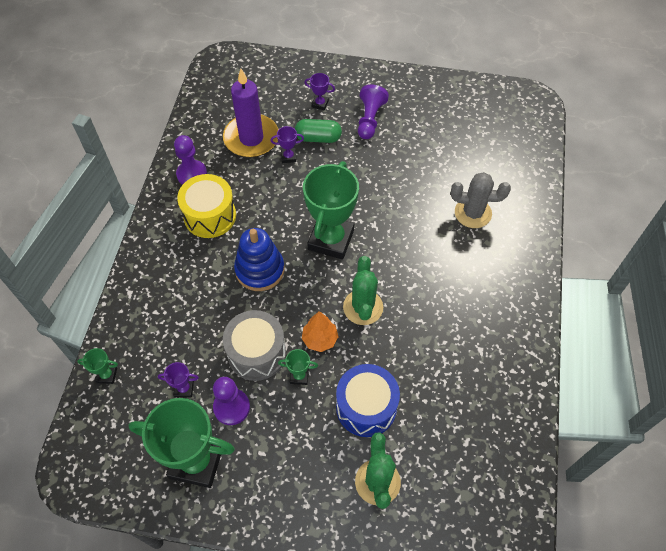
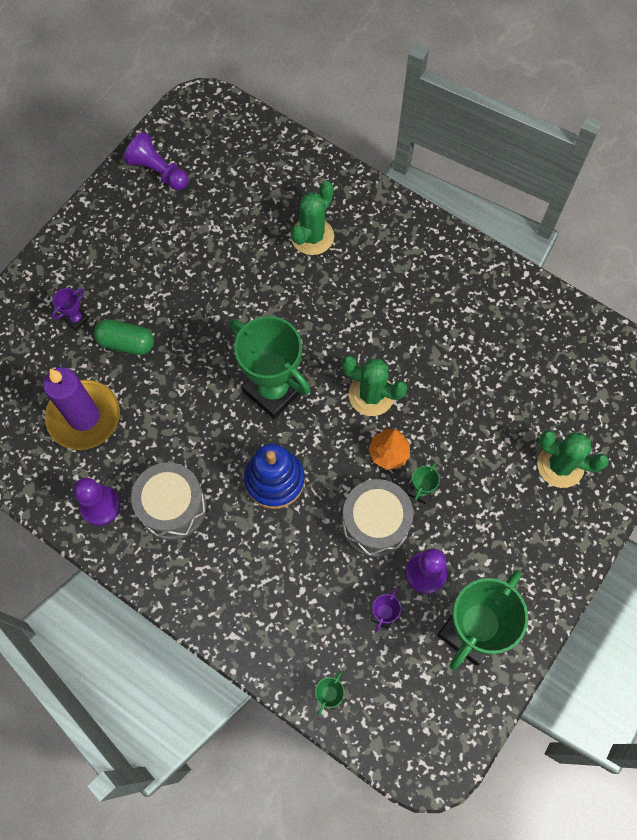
camera: 65 degrees left, 10 degrees up
yellow drum [177,174,236,238] -> grey drum [131,462,206,540]
purple trophy [271,126,304,163] -> none
green capsule [295,119,342,143] -> green capsule turned 75 degrees clockwise [94,319,154,355]
blue drum [336,364,400,437] -> none
purple pawn [358,84,389,139] -> purple pawn moved to [124,132,189,190]
grey cactus [451,172,511,228] -> green cactus [291,181,334,255]

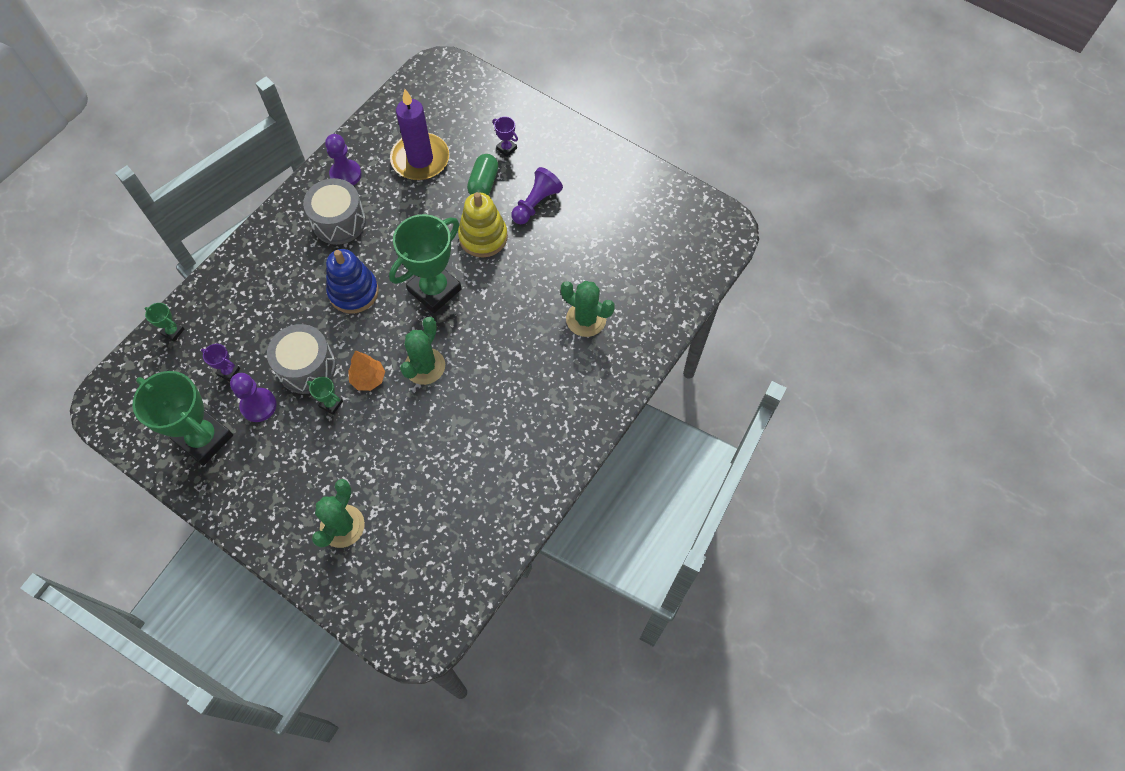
camera: 90 degrees right, 5 degrees down
purple pawn [124,132,189,190] -> purple pawn moved to [511,167,563,224]
none -> yellow stacking toy [458,192,508,258]

